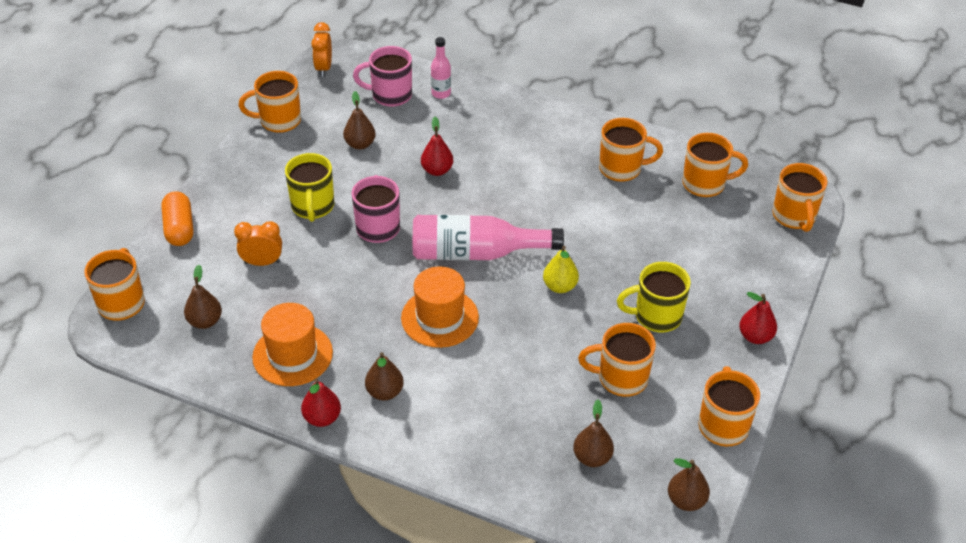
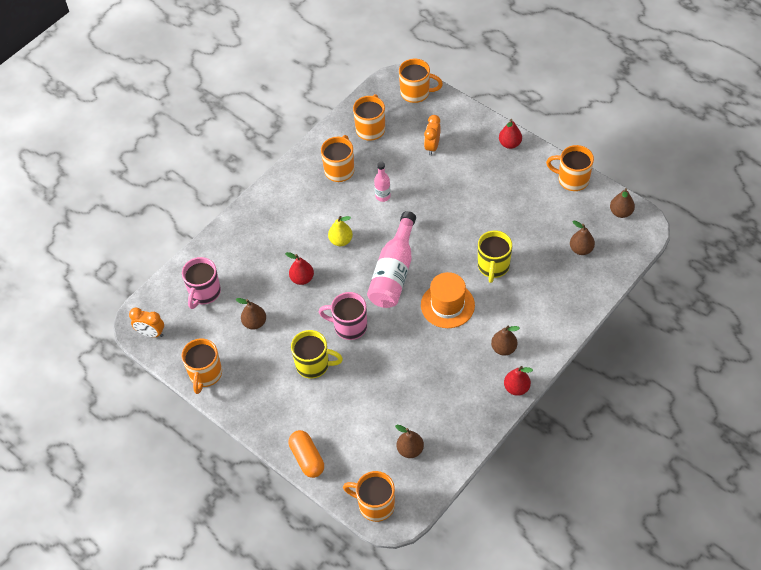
camera: 70 degrees left, 10 degrees up
orange capsule [161,191,193,246] -> orange capsule turned 60 degrees clockwise [289,430,324,478]
orange clock [234,221,282,266] -> orange clock moved to [424,115,441,155]
orange hat [252,303,333,386] -> none
pink bottle [431,37,451,99] -> pink bottle moved to [374,162,391,202]
yellow pear [543,246,579,293] -> yellow pear moved to [328,216,353,246]
orange mug [578,323,656,397] -> none
yellow mug [617,262,691,332] -> yellow mug moved to [478,230,512,283]

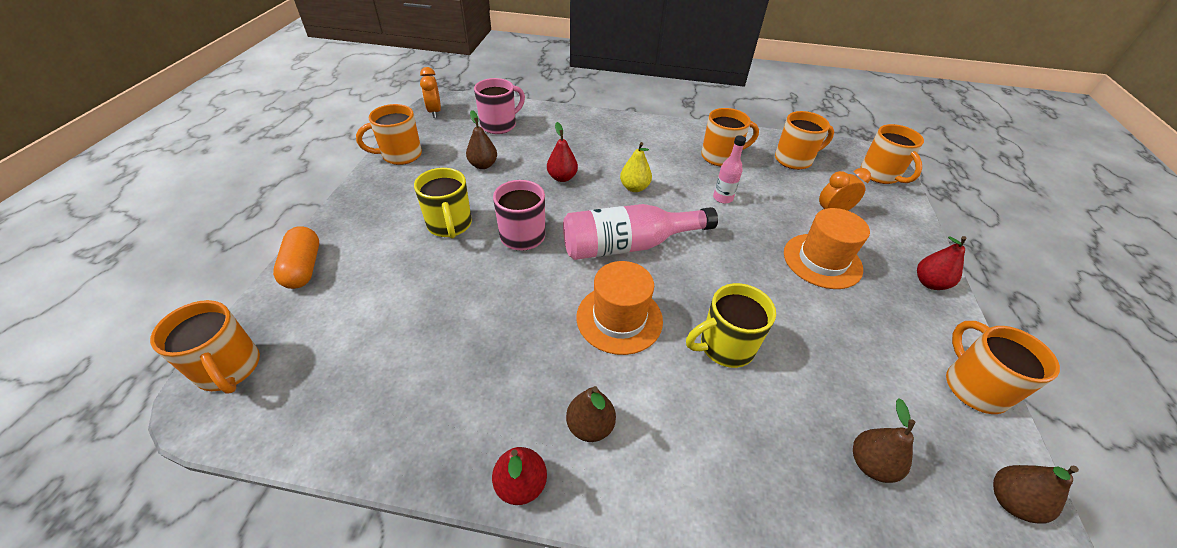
camera: 55 degrees right, 10 degrees down
pink mug [182,257,221,309] -> pink mug turned 150 degrees clockwise [474,78,525,134]
orange capsule [289,430,324,478] -> orange capsule turned 45 degrees counterclockwise [273,226,319,289]
orange mug [343,471,395,522] -> orange mug turned 150 degrees clockwise [150,300,260,394]
brown pear [395,425,424,458] -> none
none -> orange hat [784,208,870,289]

